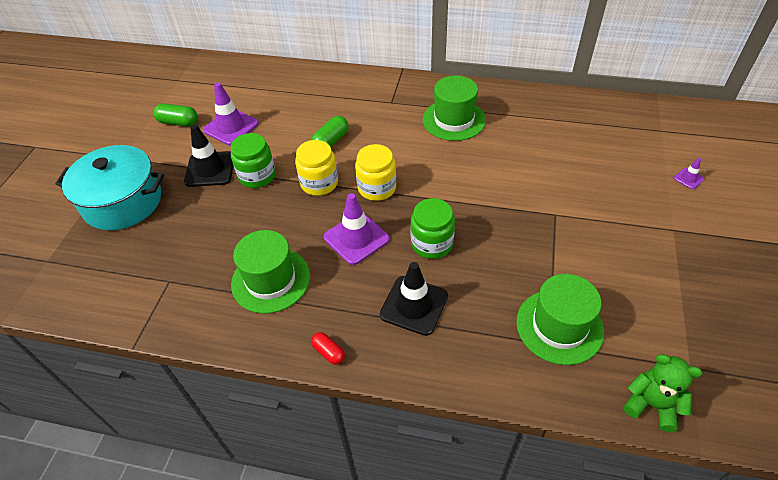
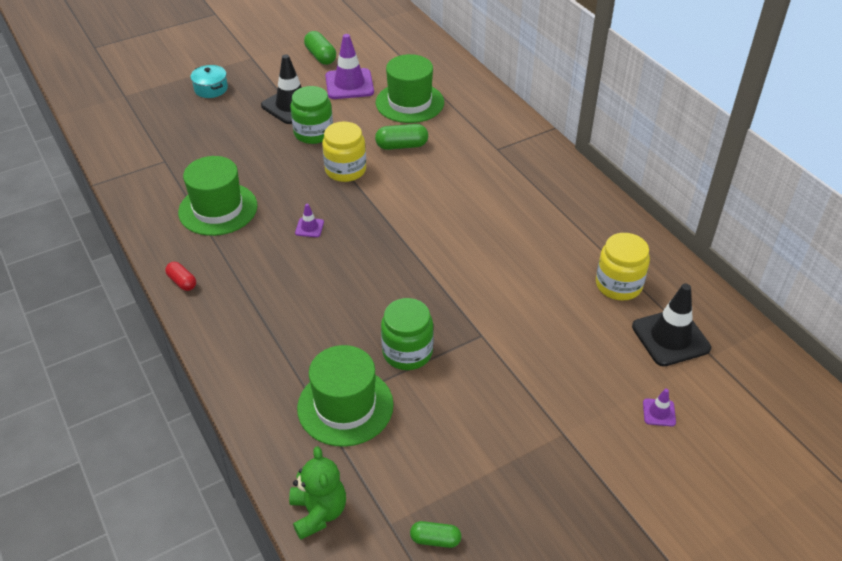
camera: 45 degrees right, 5 degrees down
turquoise pot [55,145,164,230] -> turquoise pot [190,65,228,98], size x0.44
red capsule [311,332,345,365] -> red capsule turned 45 degrees counterclockwise [165,262,196,291]
purple traffic cone [324,193,390,265] -> purple traffic cone [295,204,324,237], size x0.47
yellow jar [355,144,396,201] -> yellow jar moved to [596,233,650,301]
black traffic cone [380,262,448,336] -> black traffic cone moved to [632,284,711,367]
green jar [410,198,455,259] -> green jar moved to [381,298,434,370]
green hat [423,76,486,141] -> green hat moved to [376,54,444,123]
none -> green capsule [410,521,461,548]

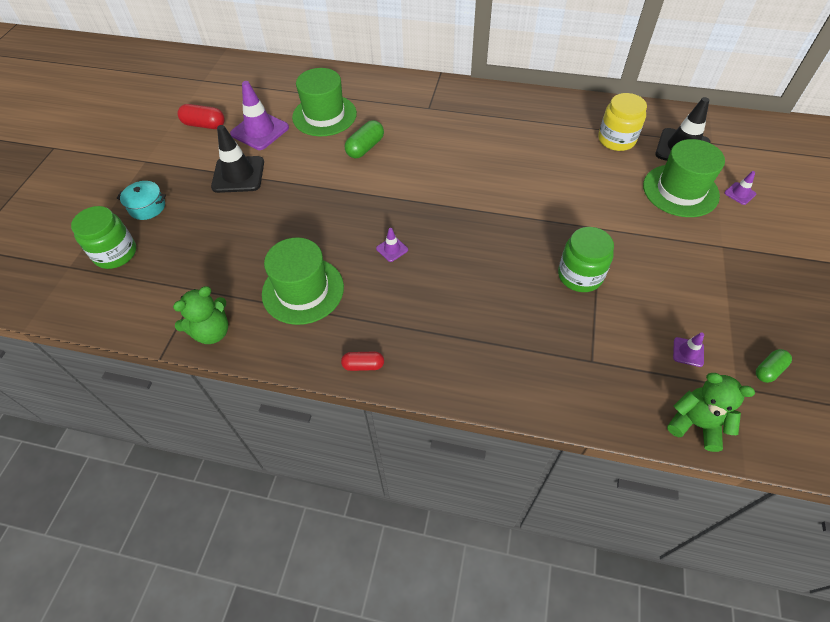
camera: 45 degrees left, 10 degrees up
green jar [290,86,333,144] -> green jar moved to [71,206,136,269]
green hat [297,345,394,447] -> green hat moved to [643,139,725,217]
green capsule [304,31,336,65] -> red capsule [178,104,225,129]
yellow jar [322,122,366,182] -> none
none -> green teddy bear [173,286,228,344]
none -> purple traffic cone [673,332,704,367]

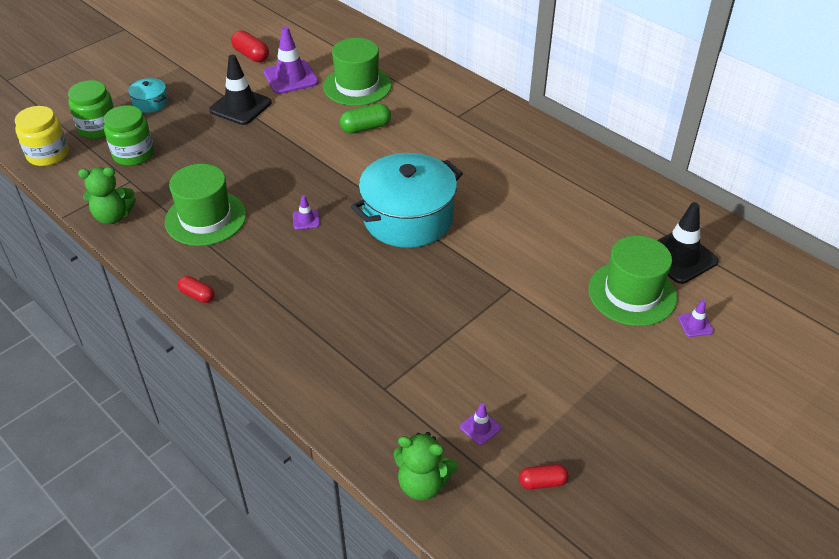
camera: 30 degrees right, 10 degrees down
green jar [558,227,614,292] -> green jar moved to [104,105,154,166]
yellow jar [598,93,647,151] -> yellow jar moved to [15,106,69,166]
green teddy bear [667,373,755,452] -> green teddy bear turned 135 degrees clockwise [394,432,458,501]
green capsule [756,349,792,383] -> red capsule [519,464,569,490]
none -> turquoise pot [351,153,463,248]

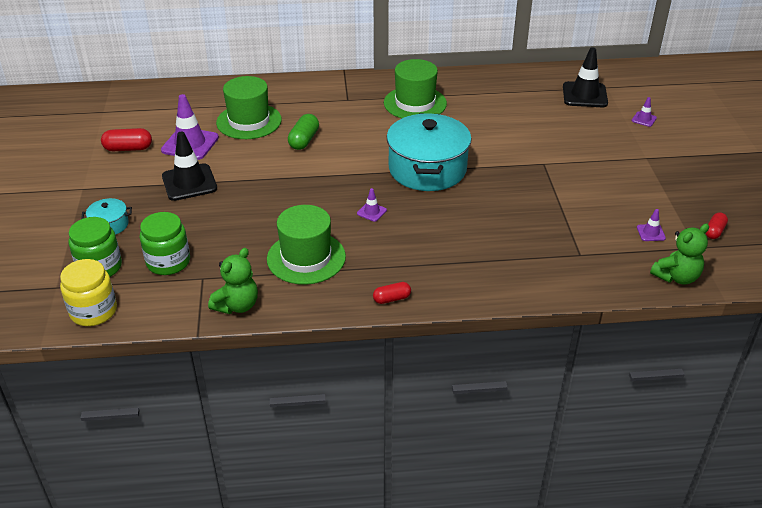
camera: 50 degrees left, 5 degrees down
green hat [588,236,677,326] -> green hat moved to [384,59,447,118]

